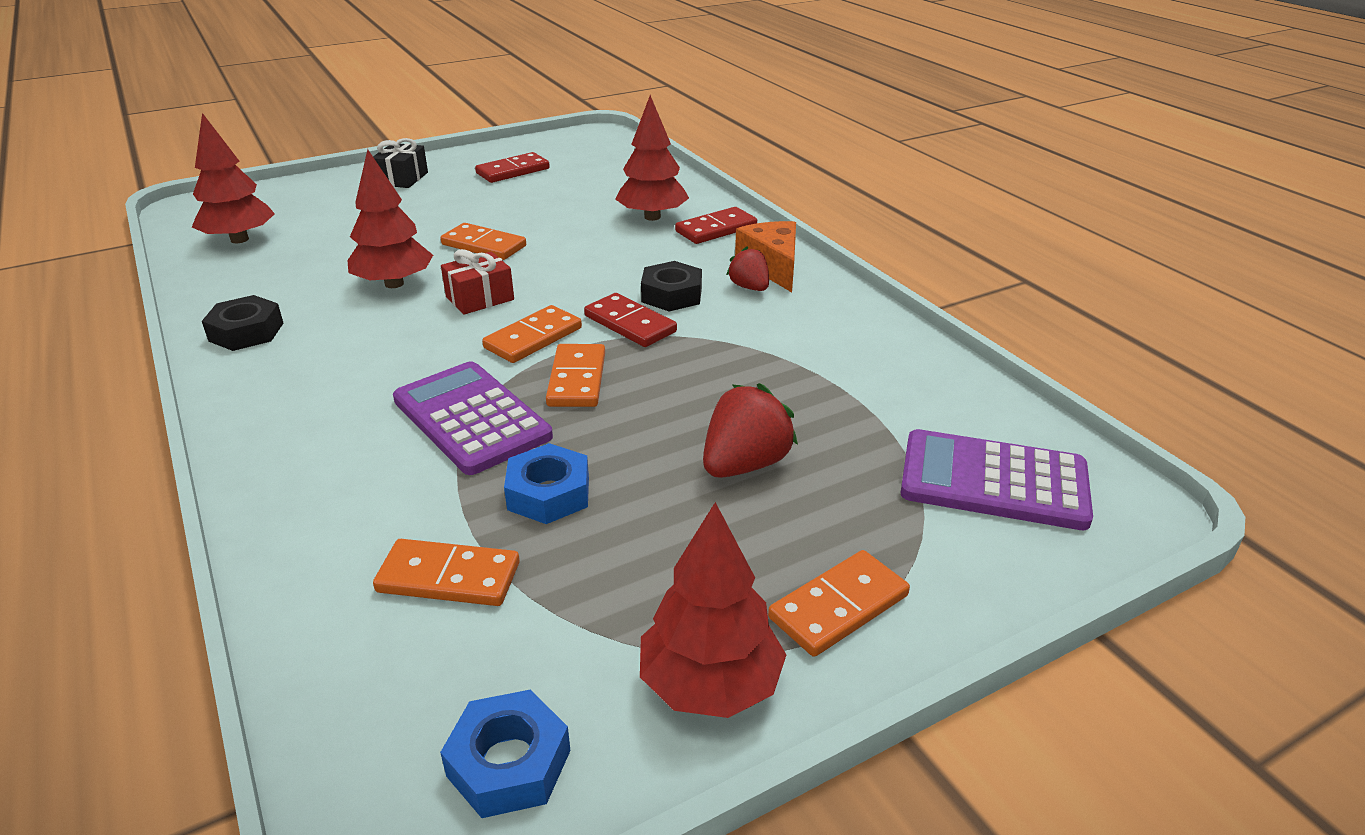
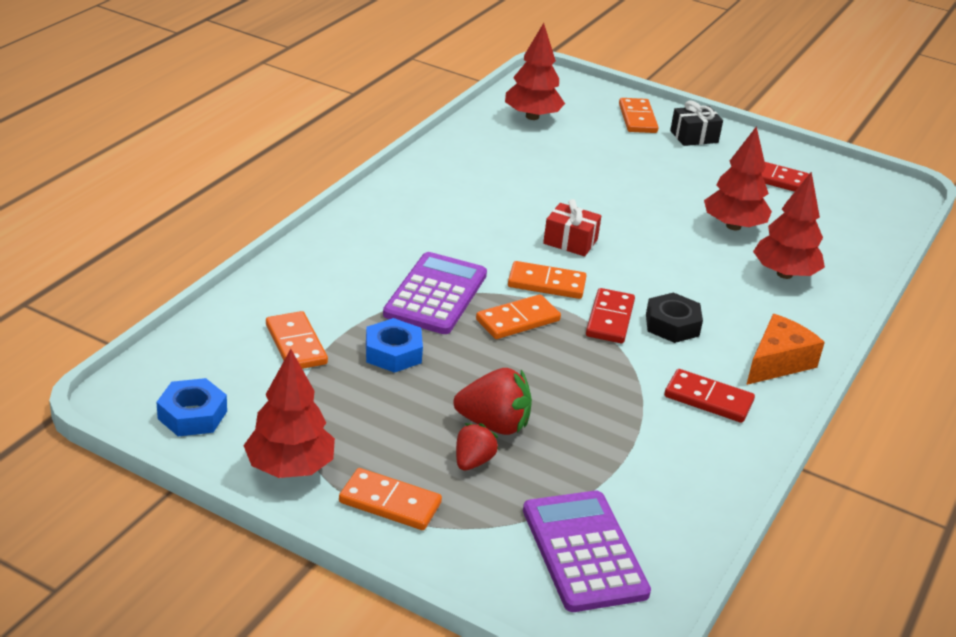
camera: 55 degrees right, 0 degrees up
black nut [202,295,284,351] -> none
red tree [347,149,433,288] -> red tree moved to [704,126,772,230]
orange domino [441,223,526,260] -> orange domino moved to [619,98,659,133]
red domino [675,207,757,244] -> red domino moved to [664,369,755,423]
red strawberry [726,247,769,291] -> red strawberry moved to [456,423,499,471]

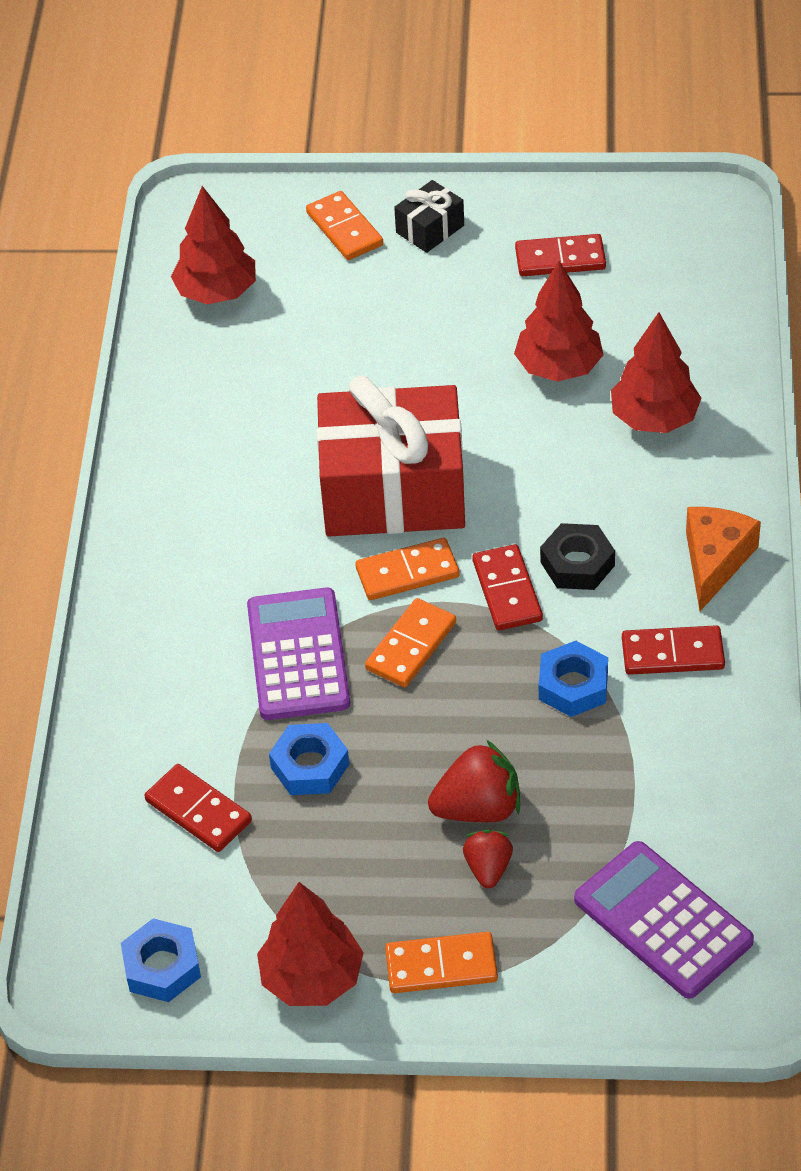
camera: 20 degrees left, 15 degrees up
orange domino [266,311,328,369] -> red domino [144,764,252,852]
red gift [543,199,602,256] -> red gift [317,375,465,536], size x2.34
none -> blue nut [539,641,608,717]

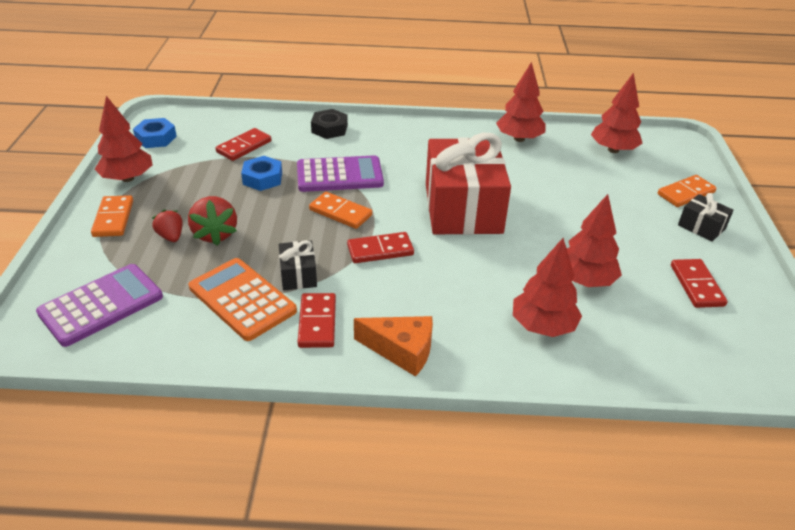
camera: 85 degrees right, 10 degrees down
orange domino [355,538,460,600] -> none
red strawberry [463,830,513,888] -> red strawberry turned 120 degrees counterclockwise [152,209,183,242]
blue nut [539,641,608,717] -> black gift [279,240,317,290]
black nut [540,523,615,590] -> black nut moved to [311,109,348,139]
none -> orange calculator [189,258,297,341]
none -> red tree [496,62,545,142]

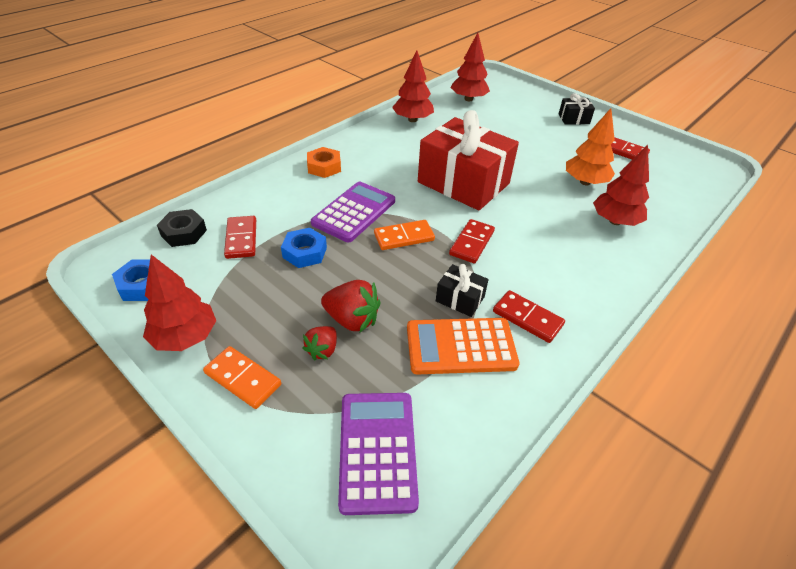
camera: 50 degrees left, 5 degrees up
red strawberry [152,209,183,242] -> red strawberry turned 75 degrees counterclockwise [302,326,337,360]
black nut [311,109,348,139] -> black nut moved to [157,209,207,247]
orange cheese [354,316,433,377] -> none
red tree [567,194,622,287] -> orange tree [566,108,615,185]
orange domino [658,175,717,207] -> none
none -> orange nut [307,147,341,178]

